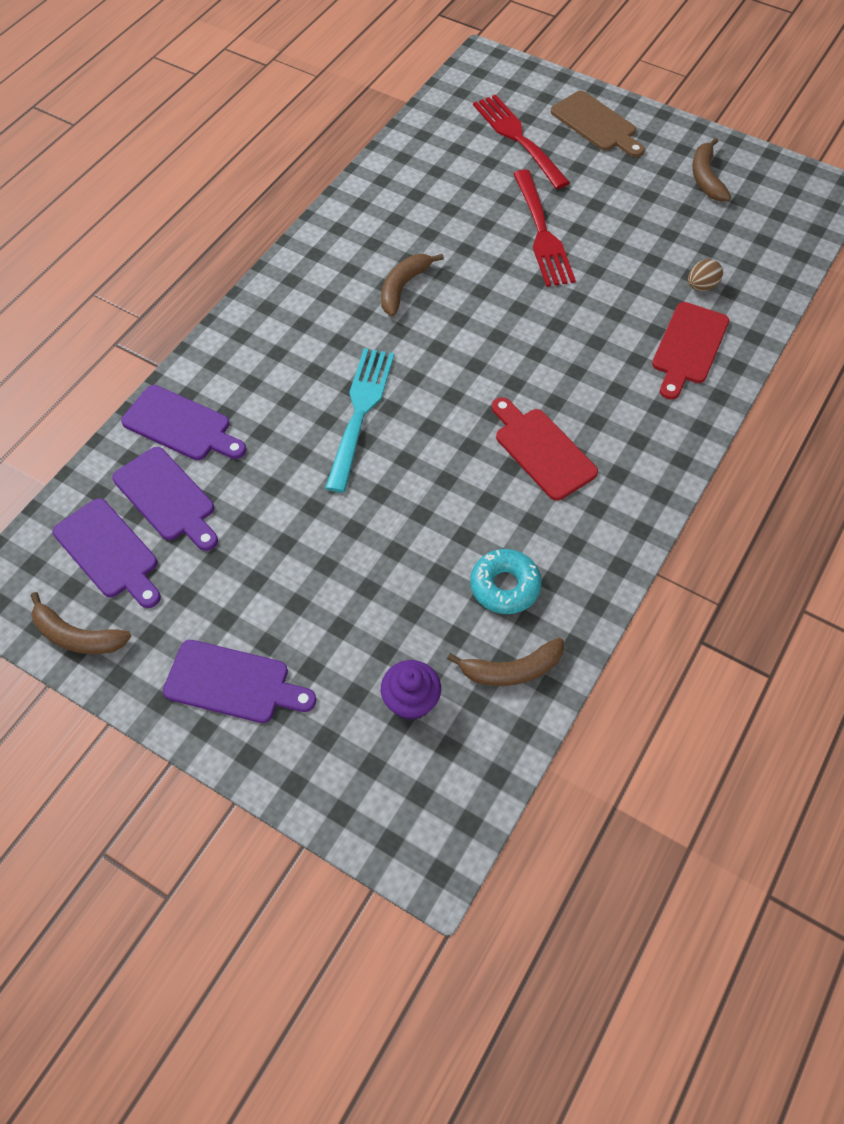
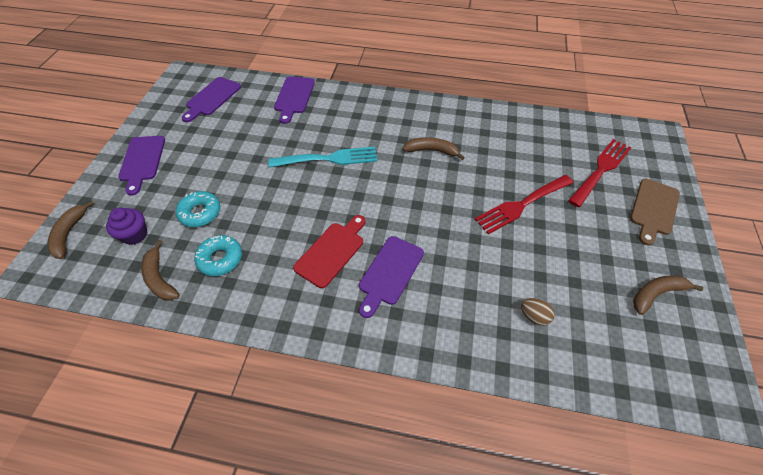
camera: 70 degrees right, 5 degrees down
brown banana [31,592,131,654] -> brown banana moved to [47,200,94,259]
purple cutting board [112,447,218,551] -> purple cutting board moved to [359,236,424,318]
red cutting board [652,302,729,400] -> none
none -> turquoise donut [176,191,220,227]

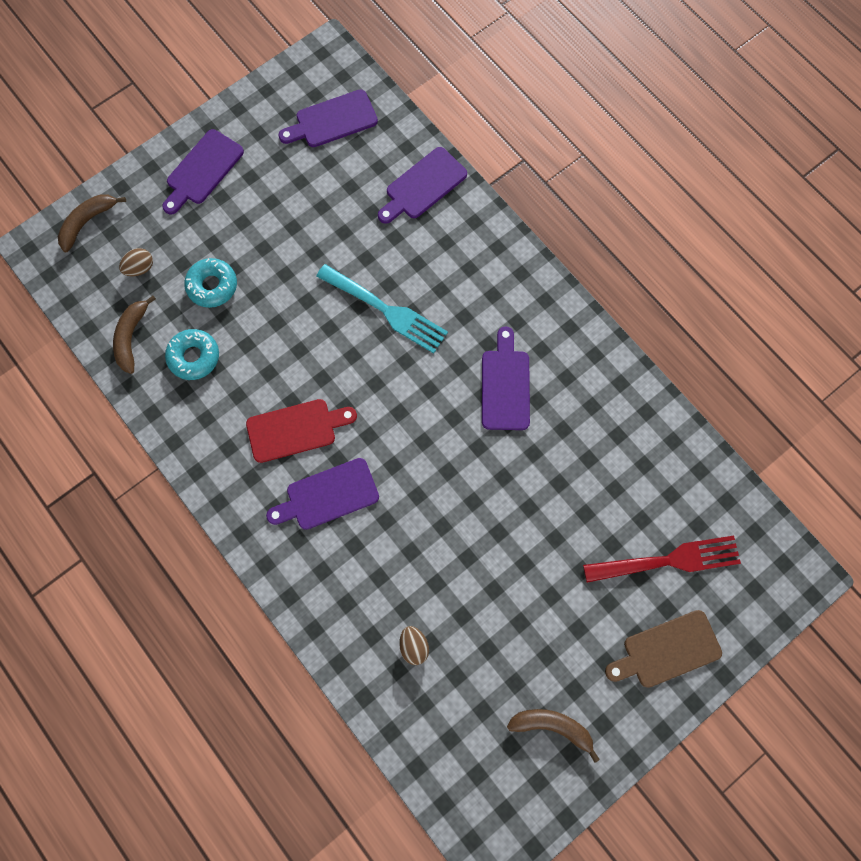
camera: 40 degrees right, 20 degrees up
purple cupcake [106,207,147,245] -> brown egg [119,248,153,276]
brown banana [403,137,465,160] -> purple cutting board [482,327,530,430]
red fork [475,175,574,234] -> none

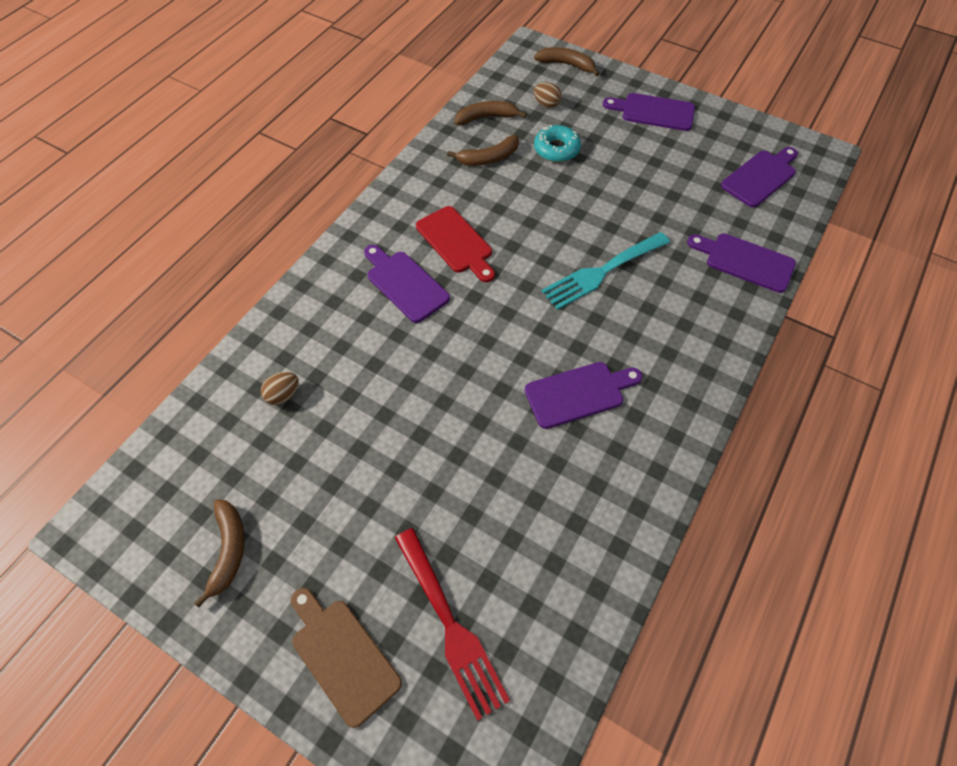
camera: 70 degrees right, 15 degrees down
turquoise donut [165,329,219,380] -> brown banana [447,135,519,166]
purple cutting board [278,89,378,147] -> purple cutting board turned 90 degrees clockwise [721,147,798,207]
turquoise fork [316,264,448,353] -> turquoise fork turned 45 degrees clockwise [542,232,670,310]

